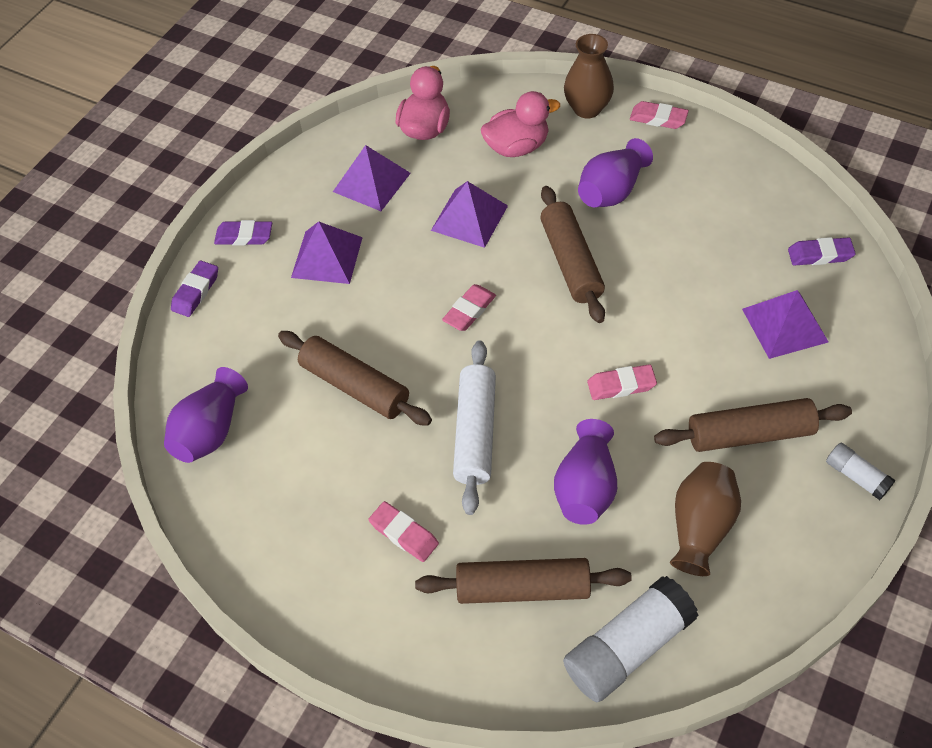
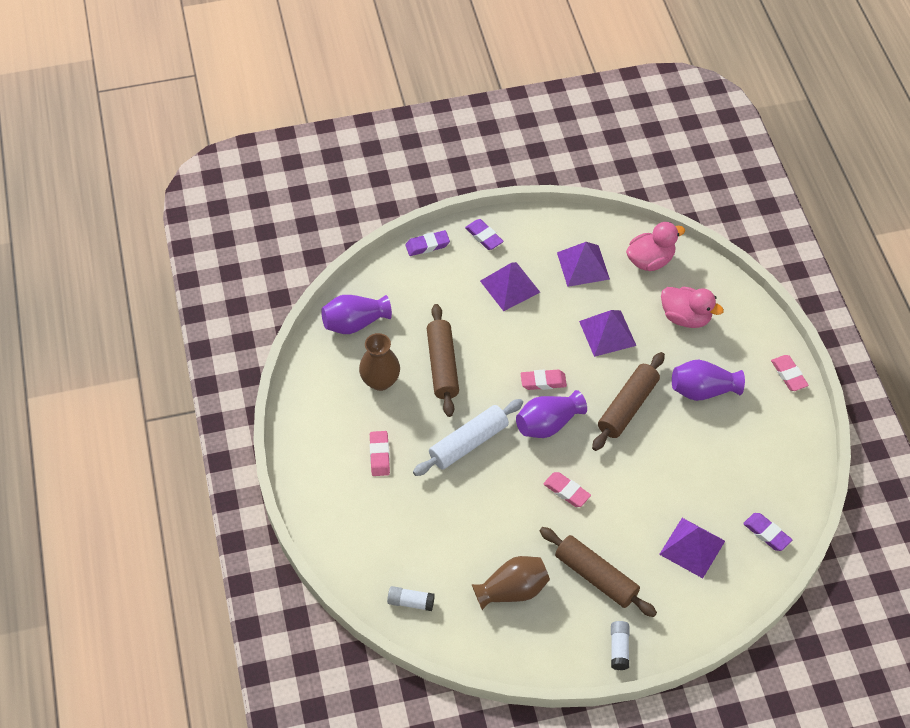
camera: 45 degrees right, 0 degrees up
brown rolling pin [415,558,632,604] -> none
purple vase [554,419,617,525] -> purple vase moved to [516,390,587,438]
white glue stick [563,576,699,702] -> white glue stick [387,586,435,611], size x0.51
brown vase [564,34,614,118] -> brown vase moved to [359,333,400,391]

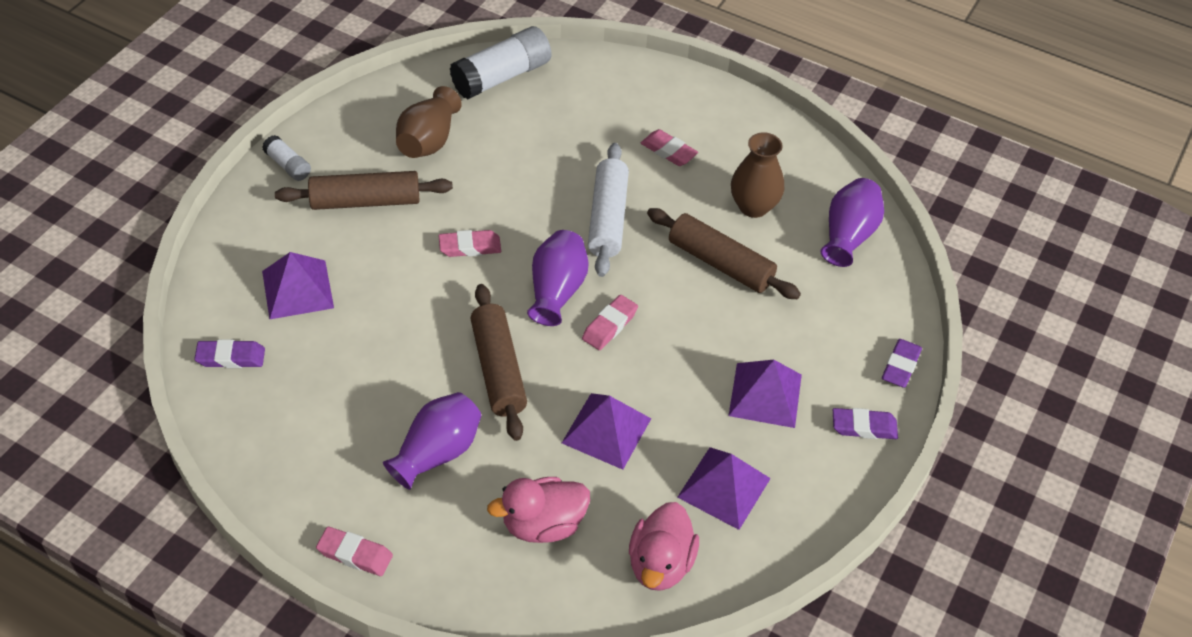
camera: 130 degrees right, 5 degrees down
white glue stick [387,586,435,611] -> white glue stick [450,26,551,100], size x1.95

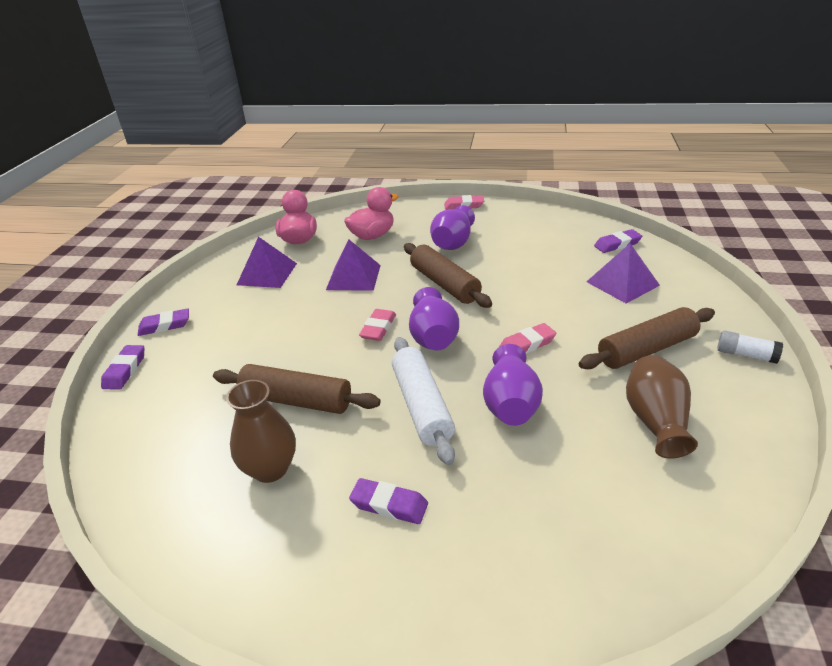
camera: 165 degrees right, 15 degrees down
white glue stick [450,26,551,100] -> none
pink eraser [641,129,698,166] -> purple eraser [349,478,428,524]
purple pyramid [729,360,802,428] -> none
purple vase [820,178,884,267] -> purple vase moved to [483,344,543,426]

